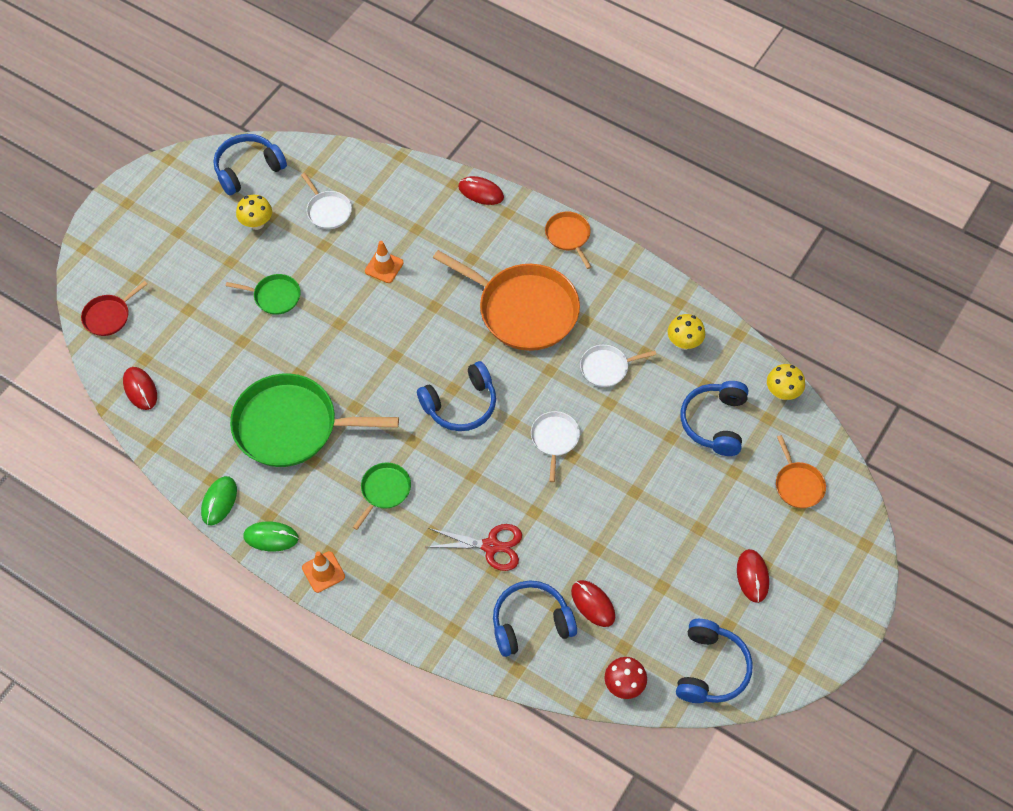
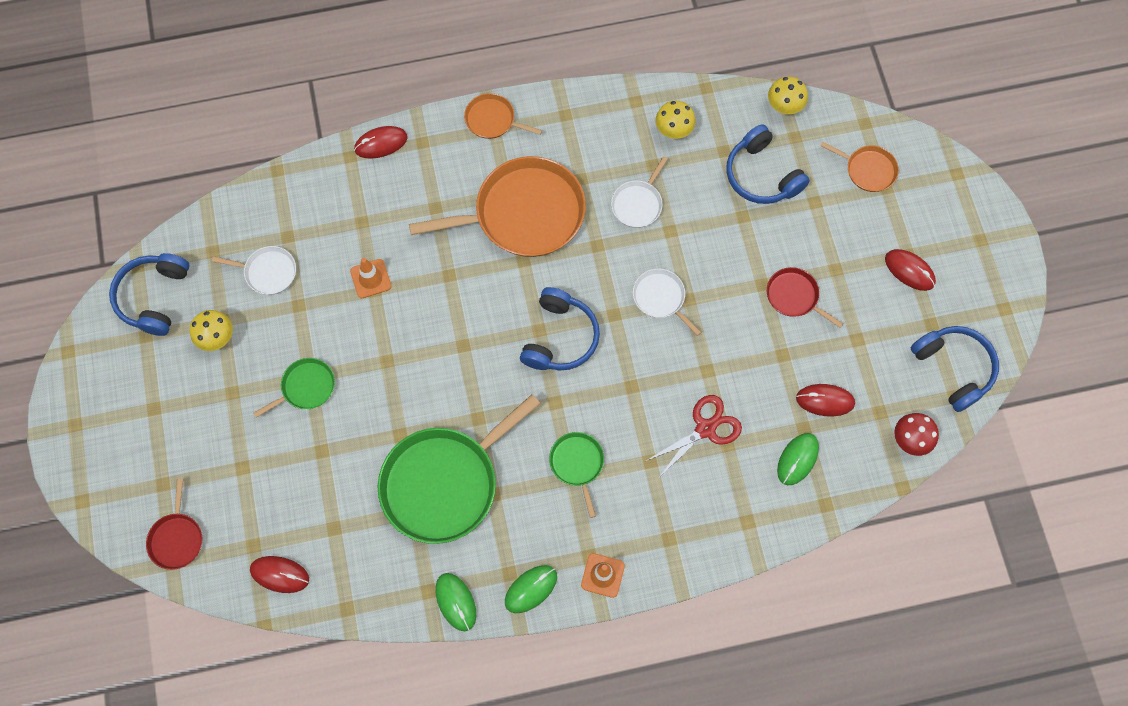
camera: 45 degrees left, 10 degrees up
blue headphones [493,580,577,657] -> green mouse [777,433,819,485]
none -> red pan [767,267,843,328]

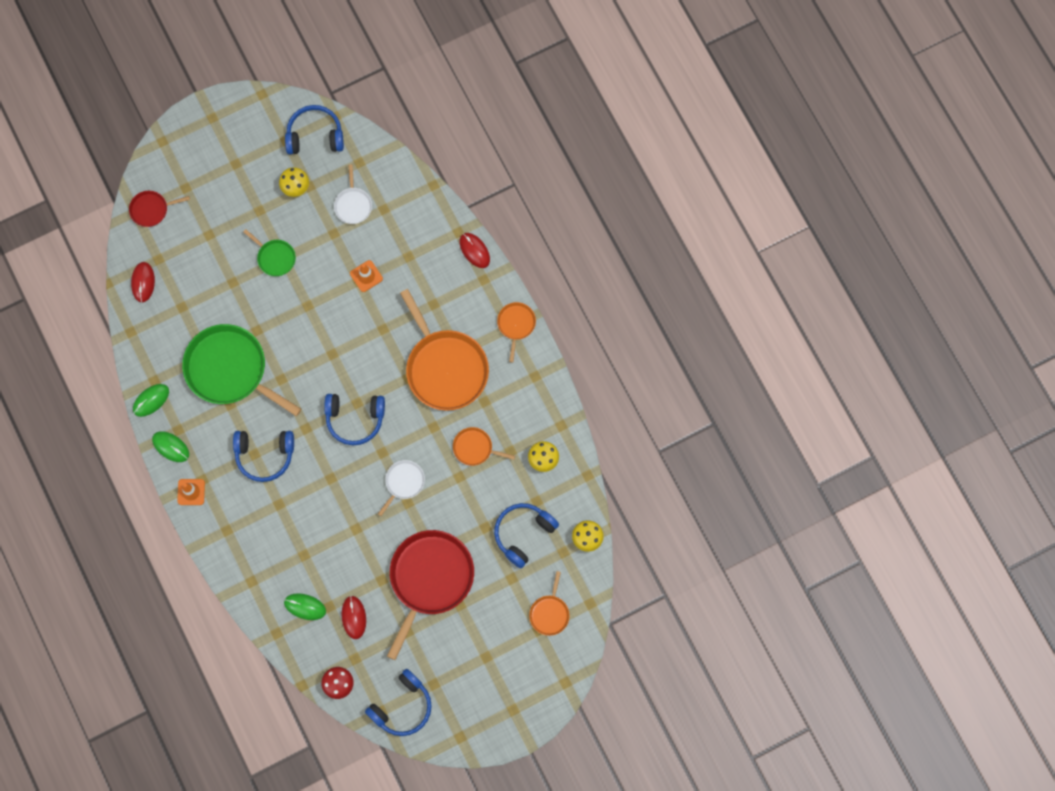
camera: 75 degrees right, 5 degrees up
green pan [549,432,604,518] -> blue headphones [233,431,294,482]
white pan [611,157,668,228] -> orange pan [453,427,515,466]
red scissors [646,395,742,476] -> none
red pan [767,267,843,328] -> red pan [387,530,474,660], size x2.11
red mouse [885,249,936,291] -> none

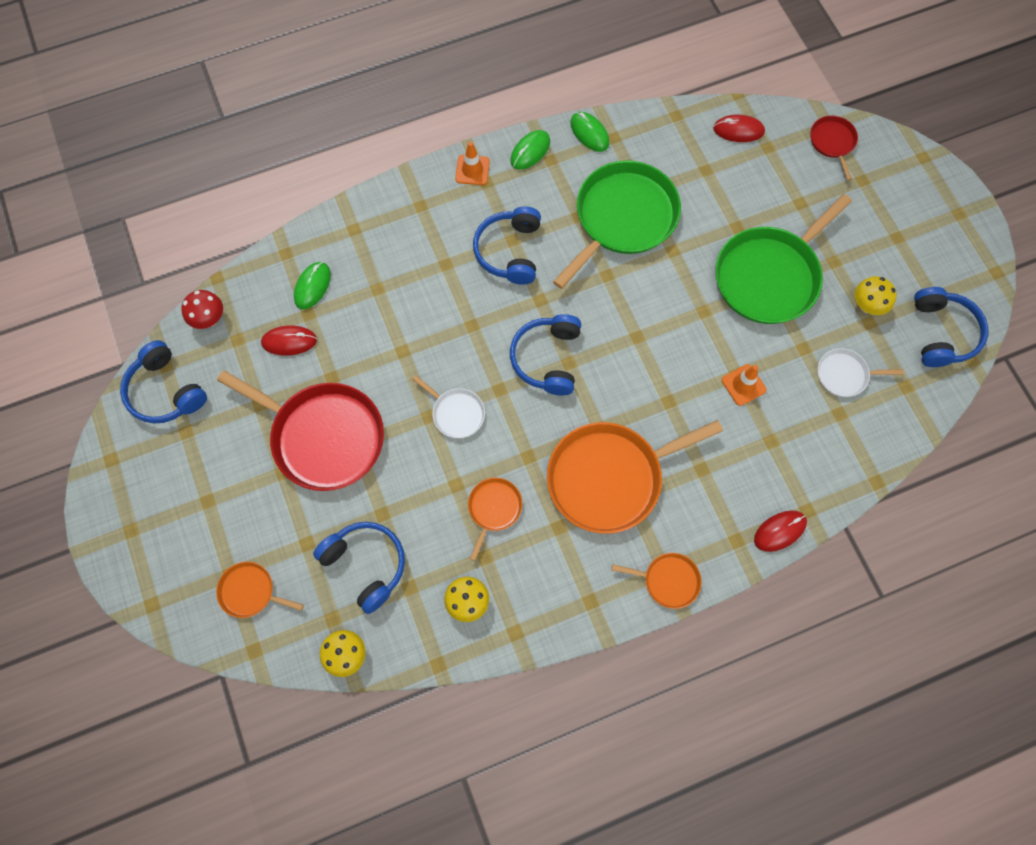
camera: 95 degrees right, 5 degrees down
green pan [243,229,296,276] -> green pan [715,194,852,324], size x2.11

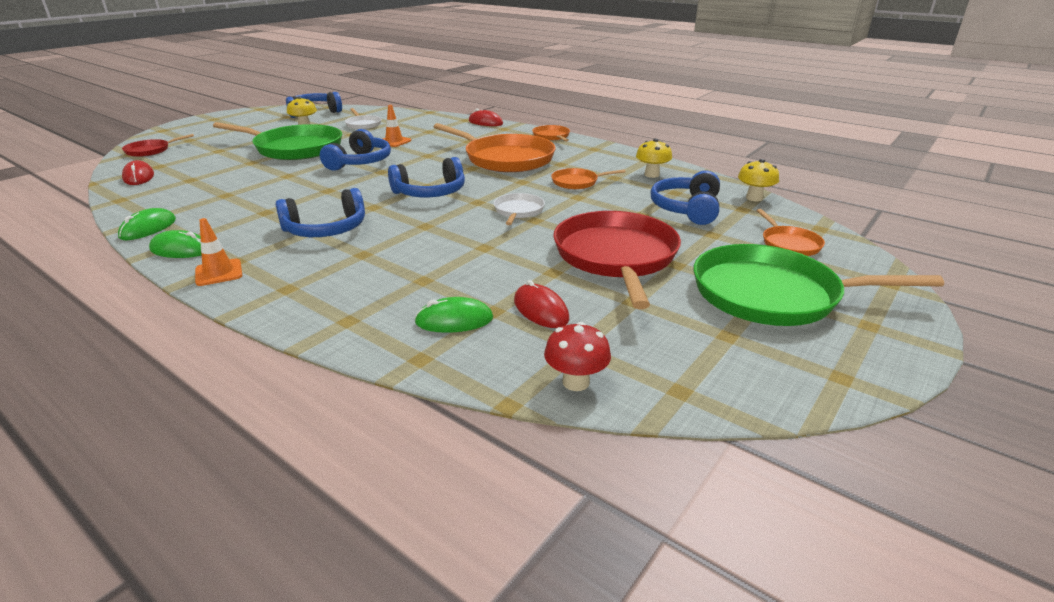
camera: 120 degrees left, 40 degrees down
blue headphones [120,340,207,423] -> blue headphones moved to [320,129,391,171]
green pan [553,160,681,289] -> green pan moved to [694,244,944,326]

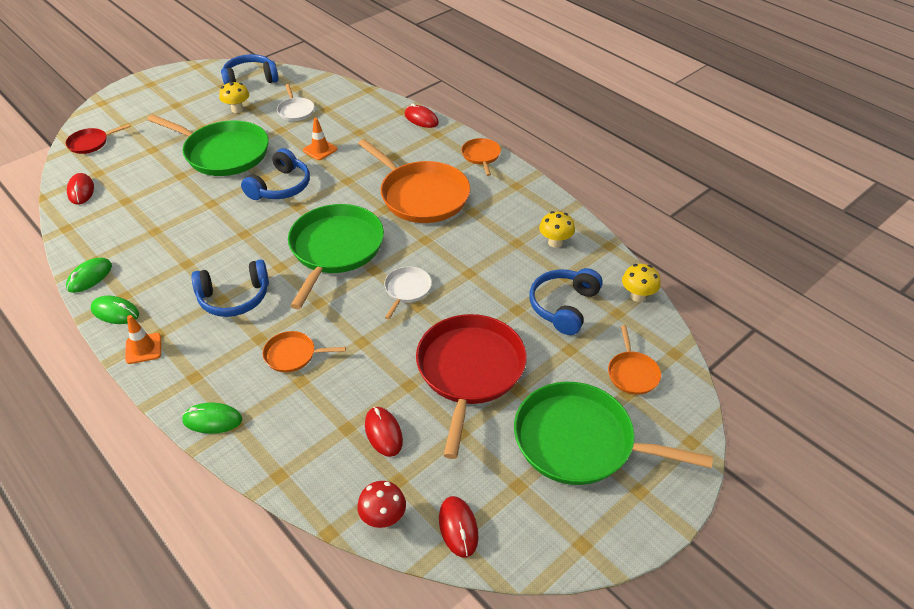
camera: 10 degrees right, 15 degrees up
blue headphones [388,157,465,197] -> green pan [288,204,384,309]
green mouse [414,297,493,333] -> green mouse moved to [182,403,242,434]
orange pan [551,168,625,189] -> orange pan moved to [262,331,346,373]
none -> red mouse [439,496,478,558]

